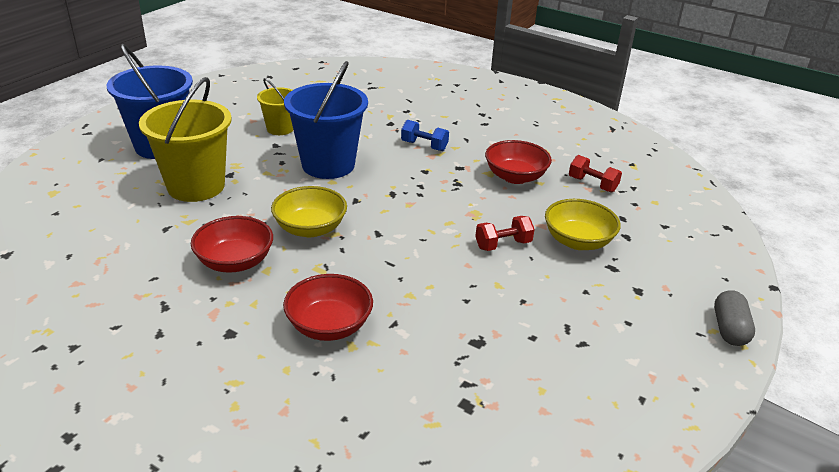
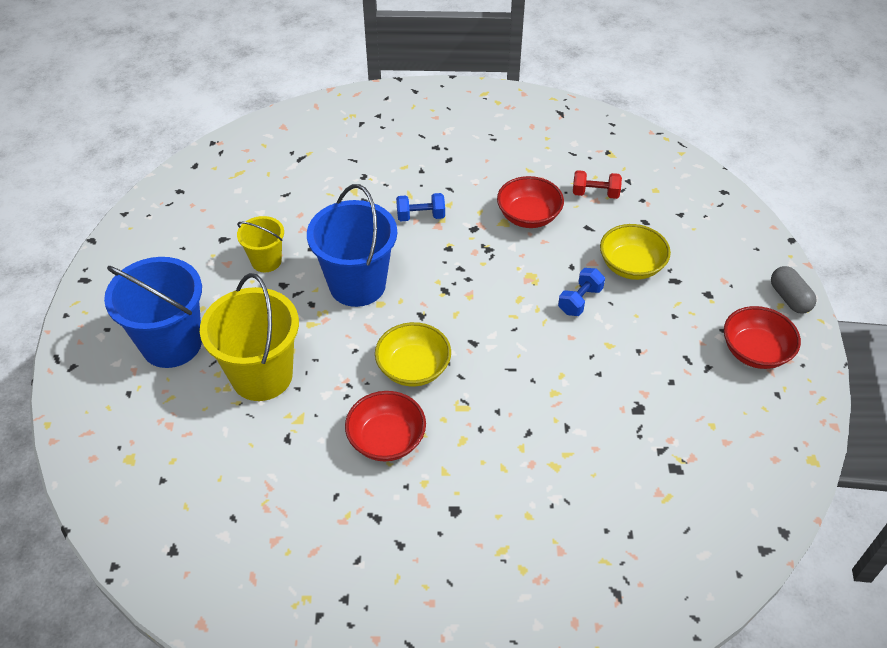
camera: 30 degrees left, 15 degrees up
red bowl [283,274,373,341] -> red bowl moved to [724,306,801,369]
red dumbbell [475,216,535,251] -> blue dumbbell [558,268,605,316]

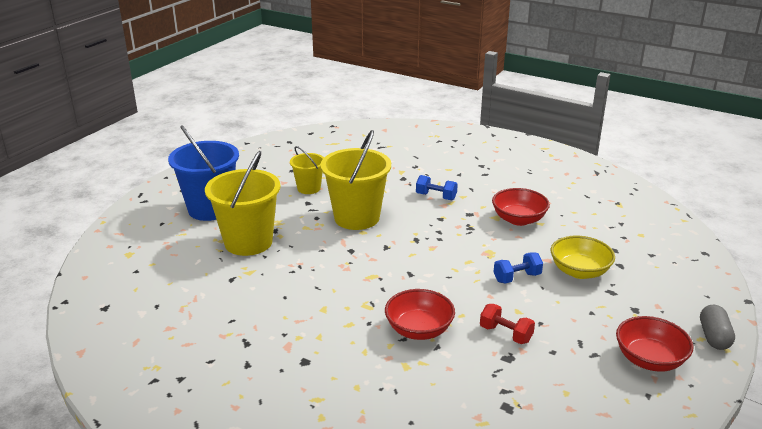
camera: 30 degrees right, 20 degrees down
blue bucket [307,184,397,307] -> yellow bucket [320,130,391,230]
red bowl [345,391,426,461] -> red bowl moved to [385,289,455,340]
yellow bowl [375,322,451,387] -> none
red dumbbell [573,170,622,199] -> red dumbbell moved to [480,304,535,344]

